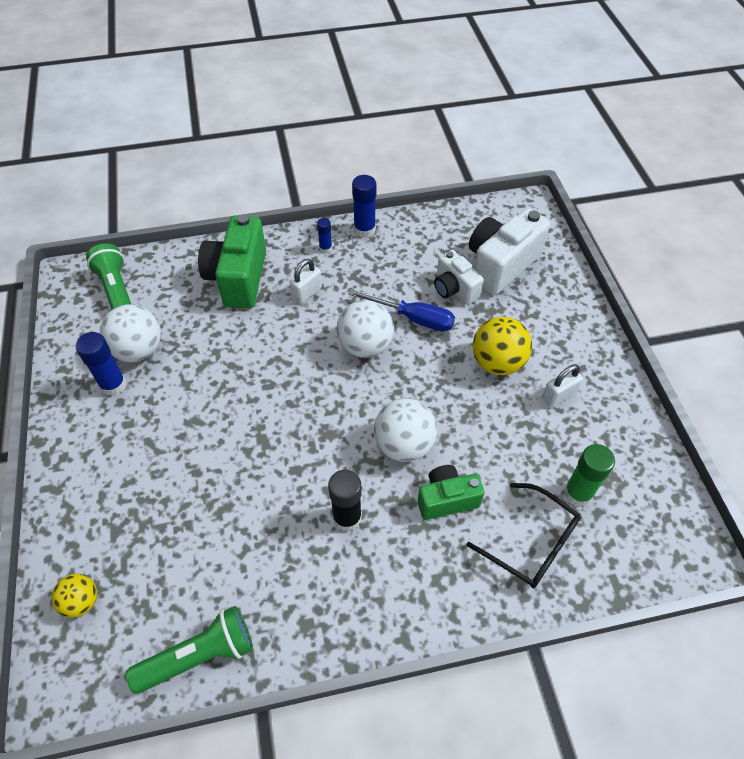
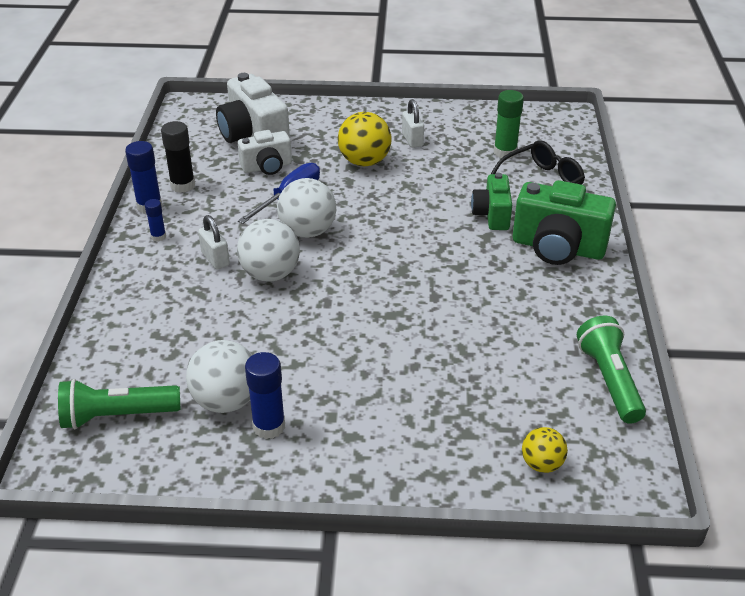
camera: 75 degrees left, 15 degrees down
green camera [198,214,266,308] -> green camera moved to [513,180,616,265]
black glue stick [328,470,362,532] -> black glue stick moved to [161,121,195,193]
white ball [374,398,437,462] -> white ball moved to [237,219,300,282]

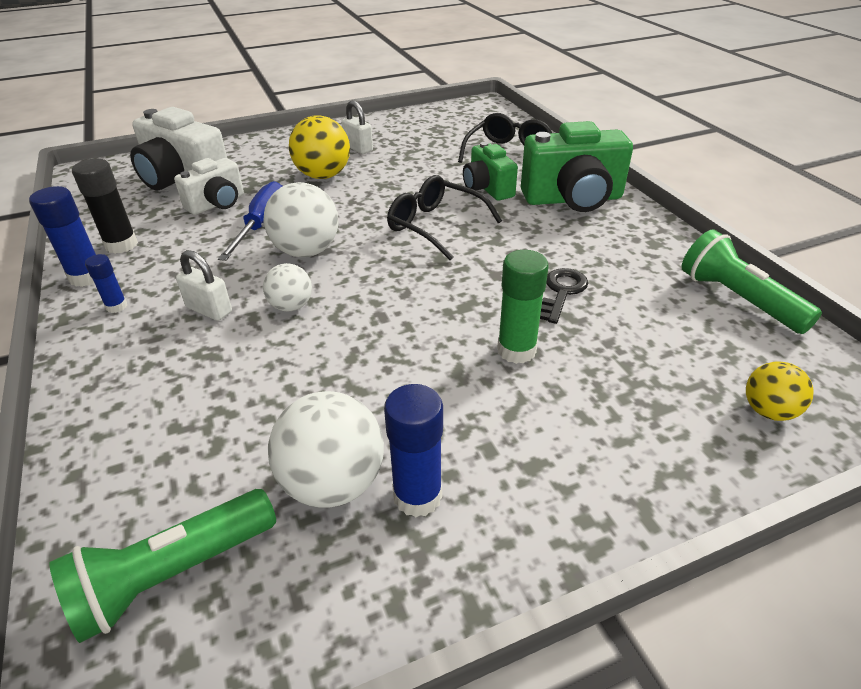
camera: 25 degrees left, 0 degrees up
white ball [237,219,300,282] -> white ball [263,263,312,311], size x0.59
green glue stick [494,90,524,159] -> green glue stick moved to [497,250,549,364]
none -> black glasses [387,175,502,260]
none -> black key [540,268,588,324]

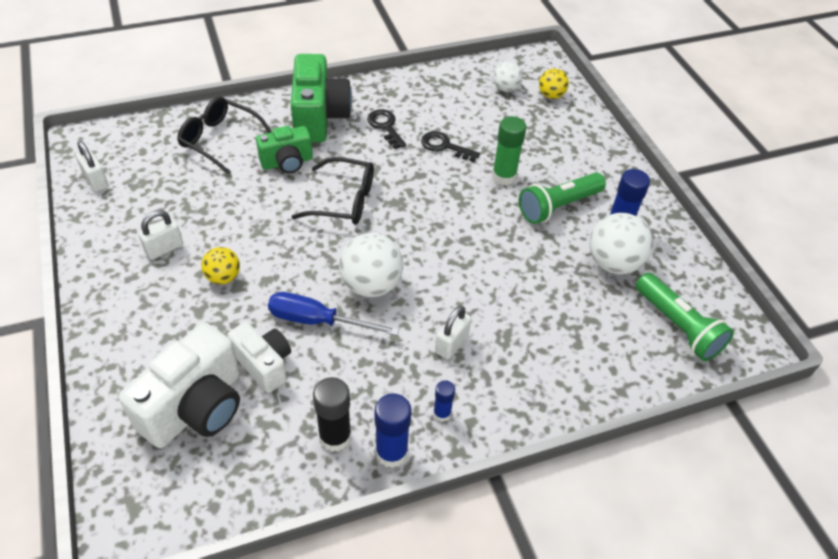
camera: 90 degrees left, 10 degrees up
white ball [263,263,312,311] -> white ball moved to [493,61,523,92]
yellow ball [289,115,350,179] -> yellow ball [201,247,240,284], size x0.59
black glasses [387,175,502,260] -> black glasses turned 120 degrees counterclockwise [291,157,374,225]
green flashlight [682,229,822,334] -> green flashlight moved to [519,173,606,224]
none -> white padlock [76,141,109,192]
none -> black key [367,109,407,149]

